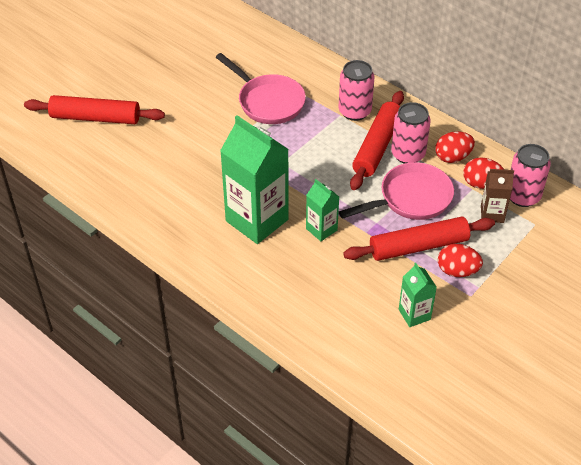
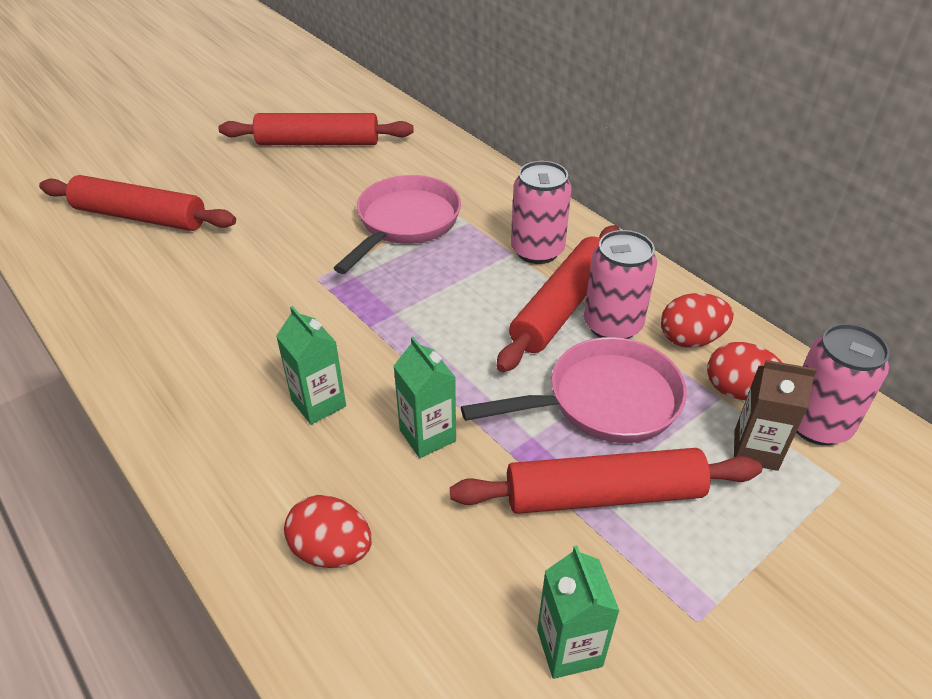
camera: 10 degrees right, 5 degrees down
pink pan [216,53,306,124] -> pink pan turned 120 degrees counterclockwise [334,175,461,274]
green carton [220,115,289,244] -> green carton [276,306,346,425], size x0.50
red egg [438,244,483,277] -> red egg moved to [284,495,372,568]
none -> red rolling pin [219,113,413,145]

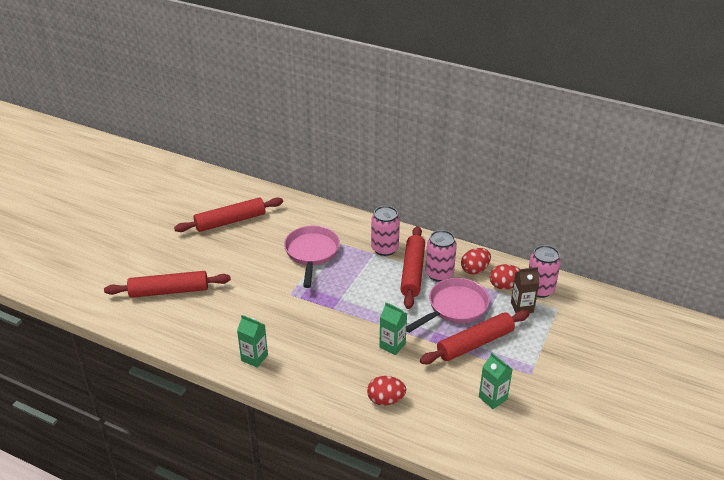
camera: 25 degrees left, 5 degrees down
green carton [276,306,346,425] -> green carton moved to [237,315,268,368]

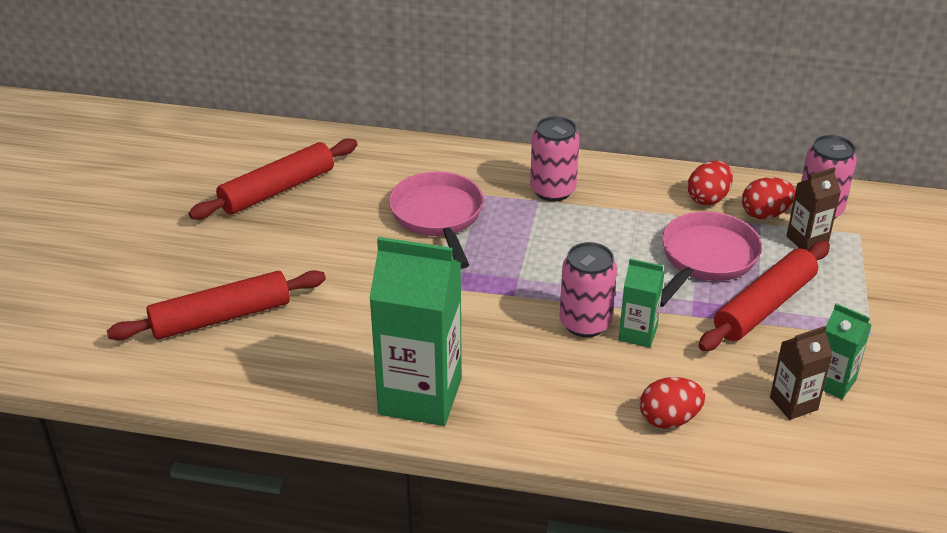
camera: 15 degrees left, 0 degrees up
green carton [237,315,268,368] -> green carton [369,237,462,426], size x2.00
red rolling pin [400,226,425,309] -> none
pink can [425,230,457,282] -> pink can moved to [559,242,617,337]
none -> brown carton [770,326,833,420]

